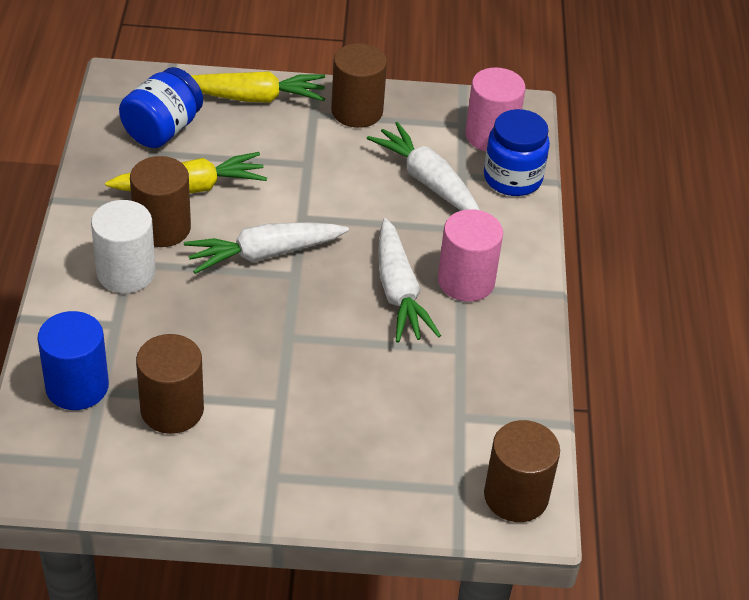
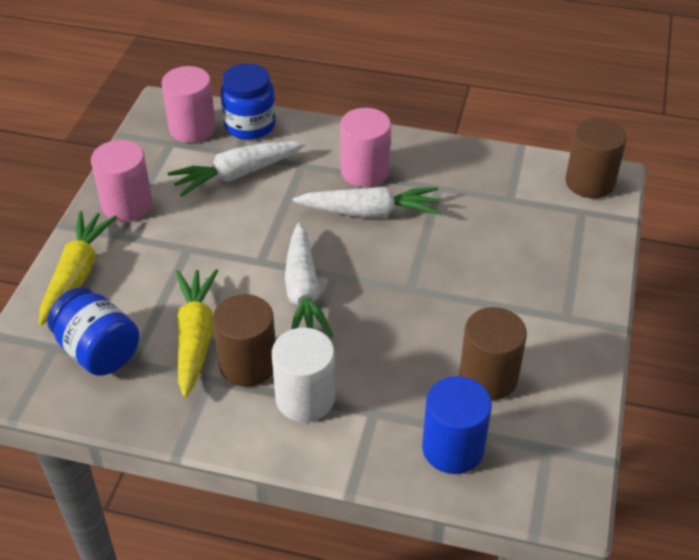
camera: 75 degrees left, 0 degrees up
brown cylinder [331,43,387,128] -> pink cylinder [91,140,152,222]

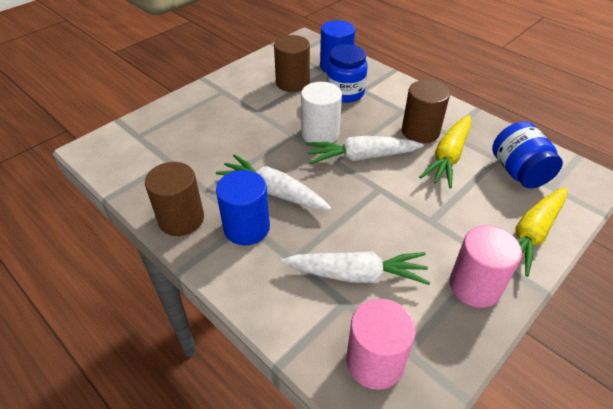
camera: 150 degrees left, 0 degrees up
blue jar [220,63,276,140] -> blue jar moved to [326,44,368,103]
white cylinder [272,328,335,422] -> white cylinder moved to [301,82,342,143]
white carrot [285,223,333,337] -> white carrot turned 120 degrees counterclockwise [306,136,424,164]
pink cylinder [340,108,391,187] -> blue cylinder [216,170,270,245]
brown cylinder [565,118,627,199] -> brown cylinder moved to [145,162,204,236]

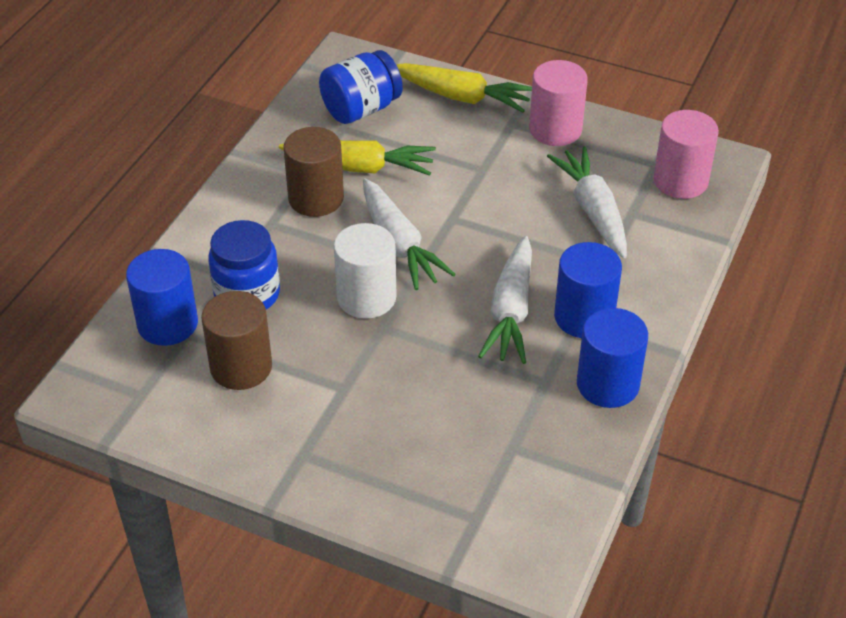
camera: 110 degrees left, 0 degrees up
brown cylinder [145,162,204,236] -> blue cylinder [577,308,648,408]

